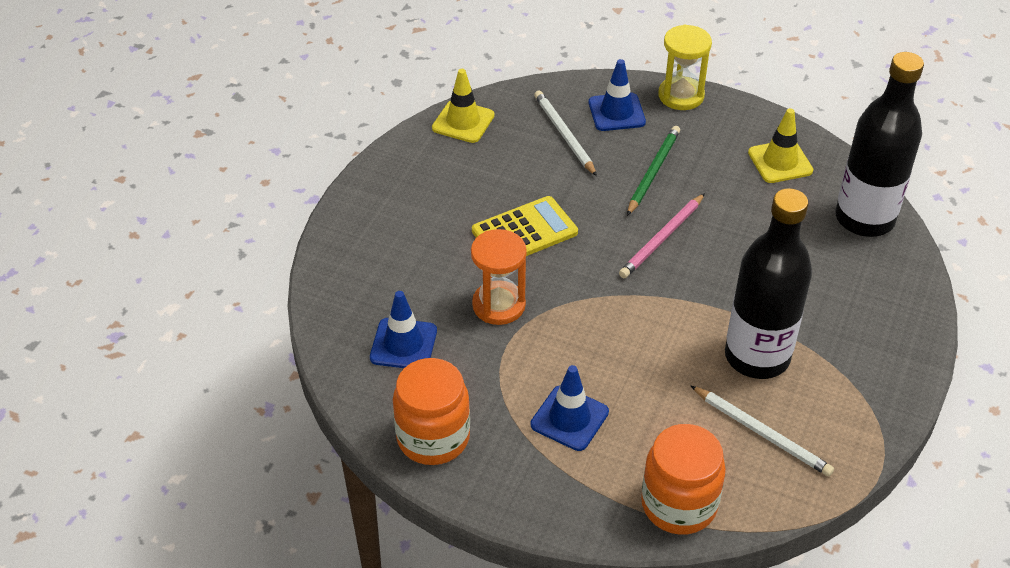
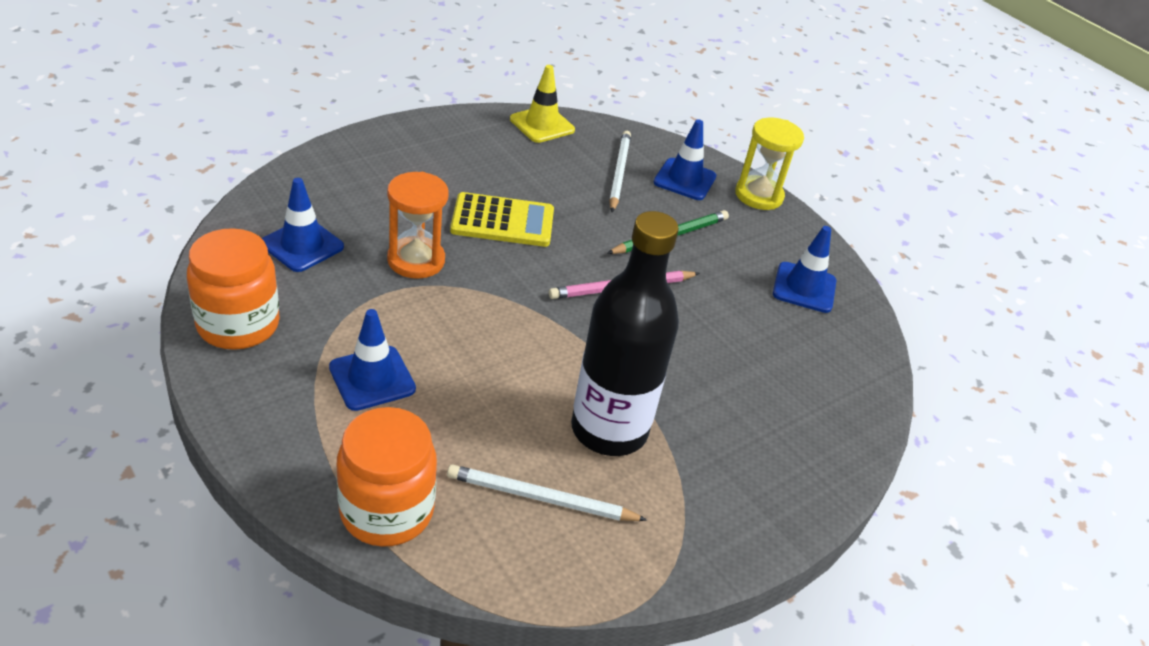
camera: 25 degrees right, 5 degrees down
white pencil [690,385,834,476] -> white pencil turned 120 degrees clockwise [447,465,647,521]
yellow traffic cone [748,108,813,183] -> blue traffic cone [773,226,836,313]
black bottle [835,52,924,237] -> none

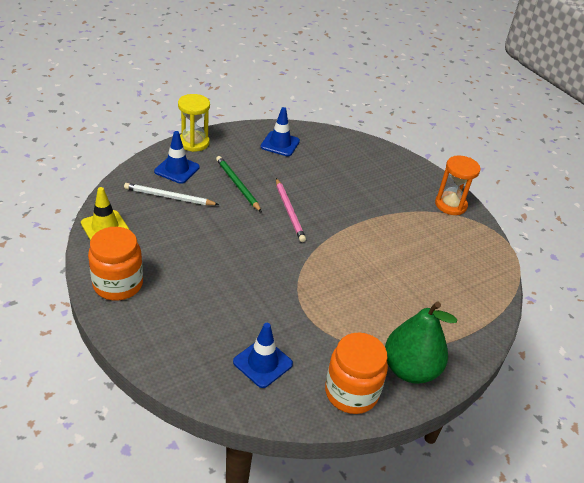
camera: 85 degrees left, 0 degrees up
blue traffic cone [329,309,416,411] -> none
orange jar [337,407,437,547] -> orange jar moved to [88,227,143,300]
orange hourglass [387,172,449,279] -> orange hourglass moved to [435,155,480,215]
white pencil [447,465,647,521] -> none
yellow calculator [450,192,554,247] -> none
black bottle [571,211,679,456] -> none
none -> green pear [385,302,457,384]

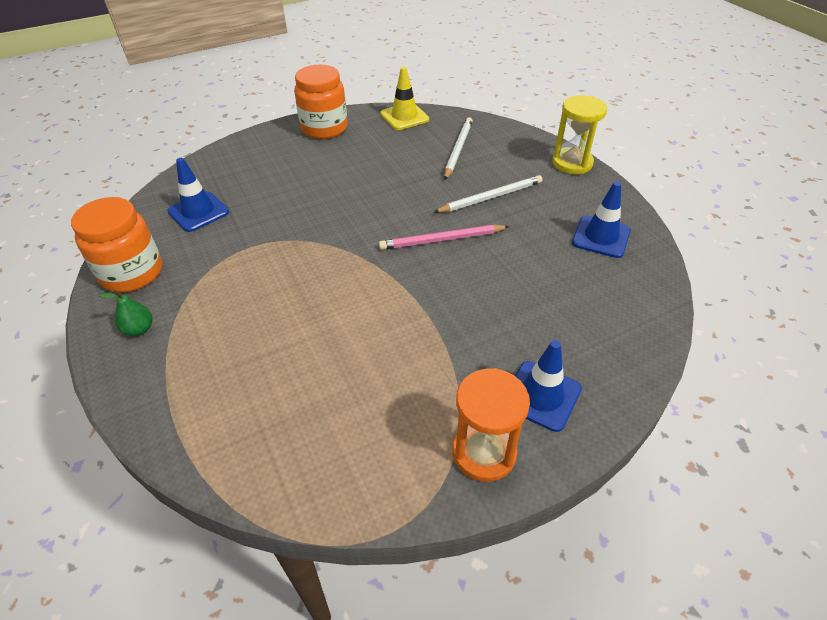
camera: 100 degrees right, 5 degrees up
blue traffic cone [154,131,200,184] -> blue traffic cone moved to [515,340,582,432]
green pencil [216,156,262,212] -> white pencil [434,175,543,213]
green pear [385,302,457,384] -> green pear [98,290,152,336], size x0.42

